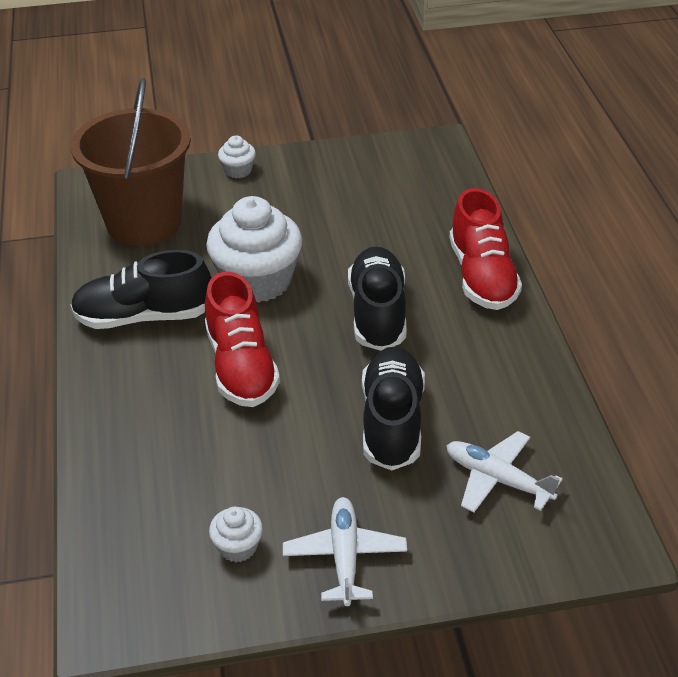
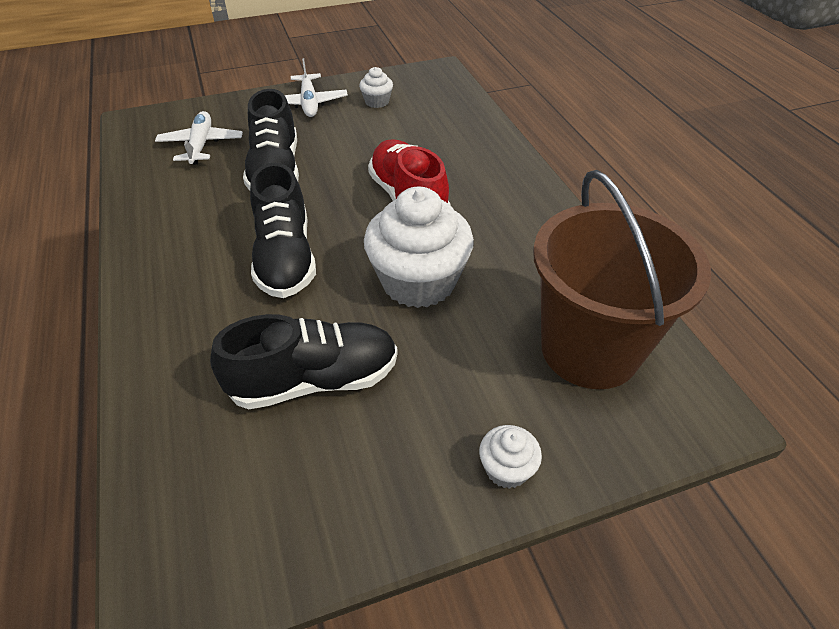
camera: 170 degrees right, 5 degrees up
black shoe [70,250,211,329] -> black shoe moved to [210,314,398,409]
white plane [447,431,563,512] -> white plane turned 120 degrees counterclockwise [155,111,243,165]
red shoe [449,188,522,310] -> none

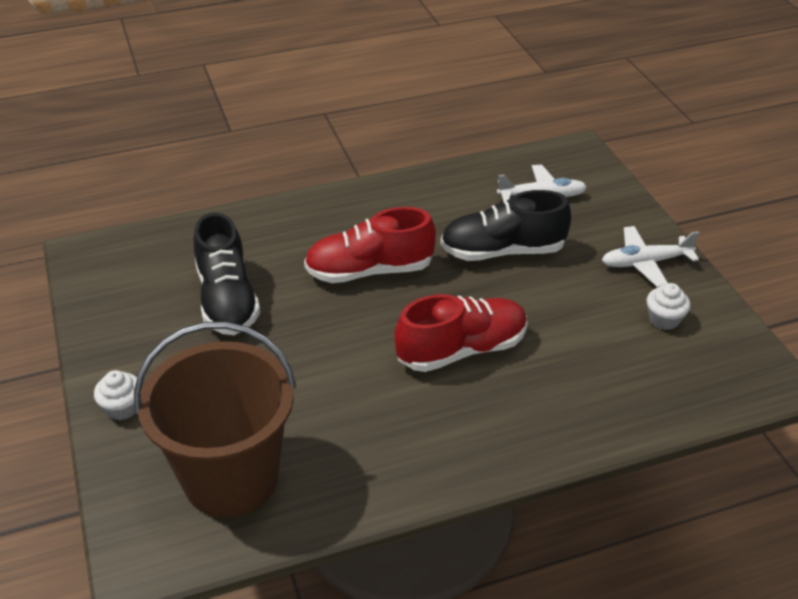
camera: 90 degrees right, 5 degrees down
black shoe [250,163,316,298] -> red shoe [304,207,436,283]
white cupcake [364,186,474,308] -> none

